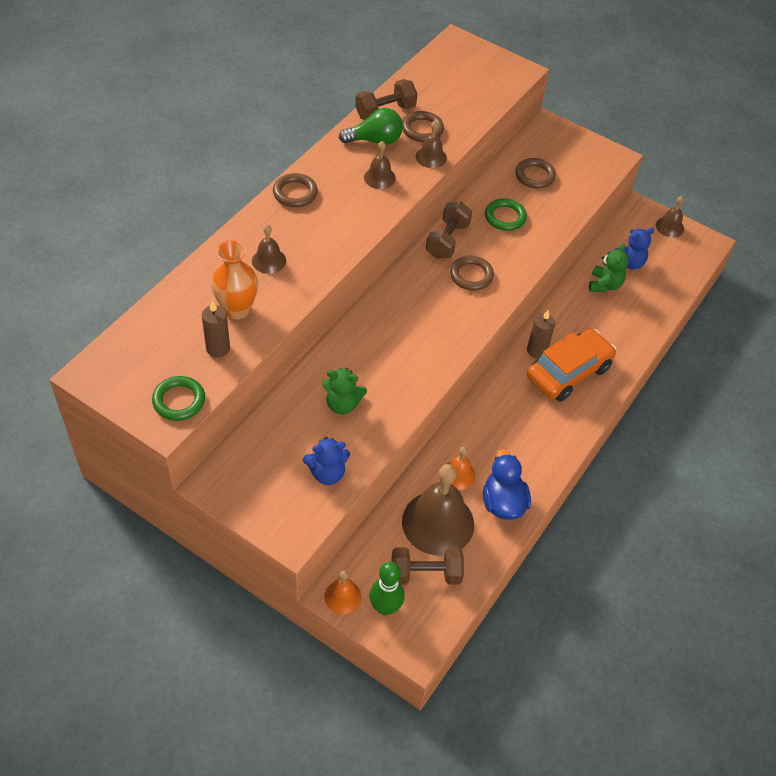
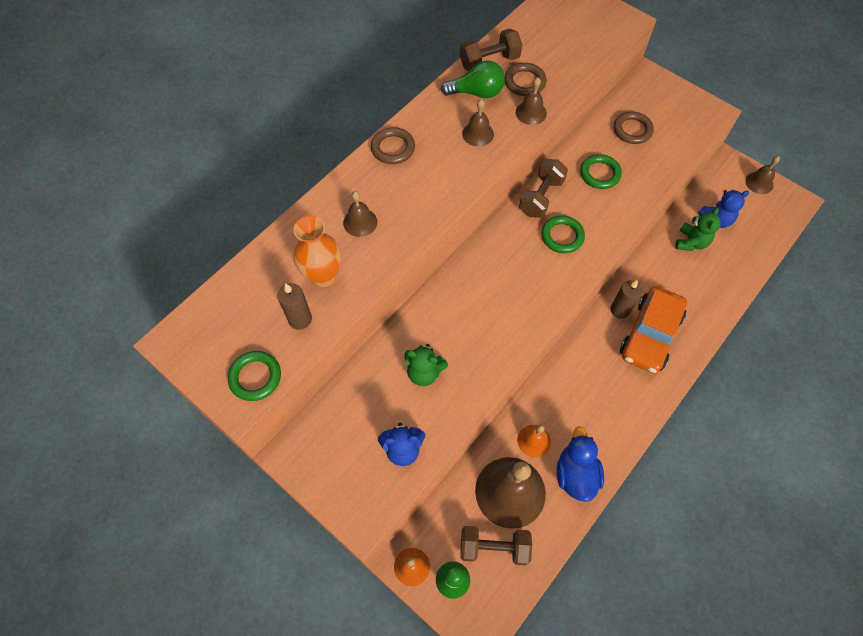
camera: 10 degrees right, 10 degrees up
brown ring [450,256,494,291] -> green ring [541,215,585,253]
orange car [527,329,617,402] -> orange car turned 150 degrees clockwise [620,286,688,374]

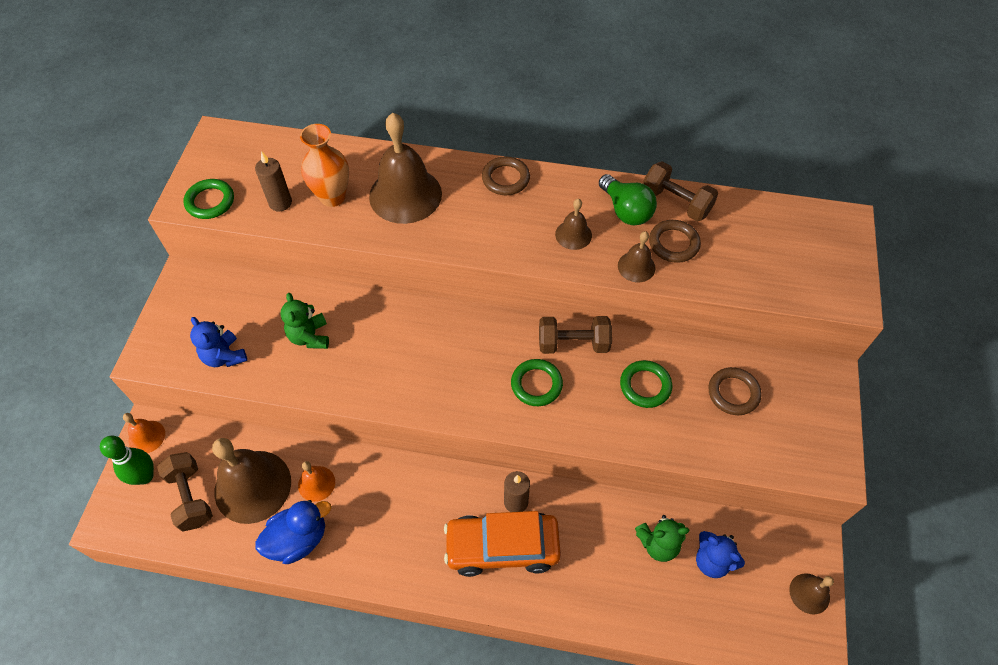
camera: 60 degrees right, 5 degrees down
brown bell [343,191,377,237] -> brown bell [369,113,442,224], size x2.05

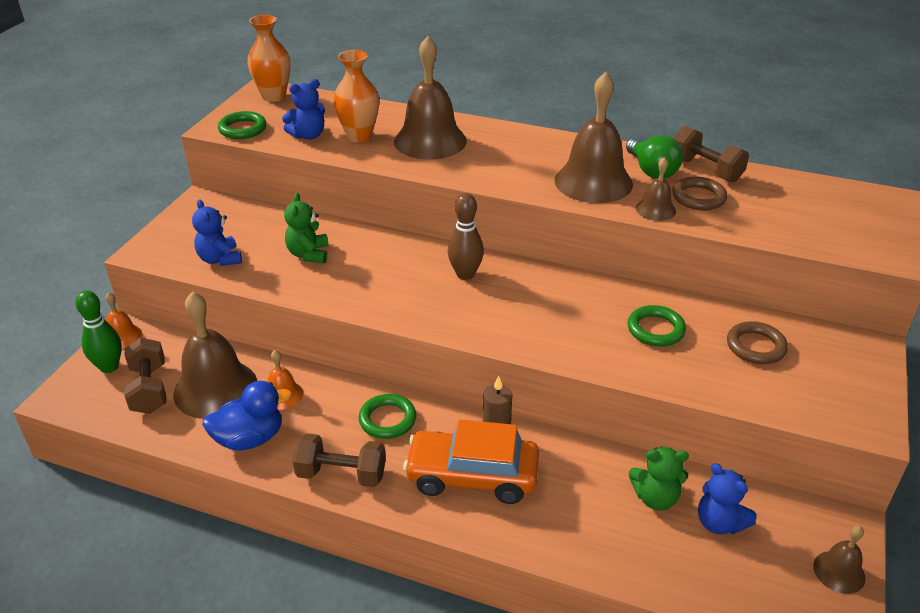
camera: 10 degrees right, 20 degrees down
brown candle [255,151,292,211] -> blue teddy bear [282,79,325,140]
brown ring [482,156,530,195] -> none
green ring [511,359,563,406] -> green ring moved to [358,394,416,439]
brown dumbbell [539,316,612,354] -> brown dumbbell moved to [292,433,386,487]
brown bell [555,199,592,250] -> brown bell [555,72,633,203], size x2.05
none -> orange vase [247,15,291,102]
none -> brown bowling pin [448,193,484,280]

